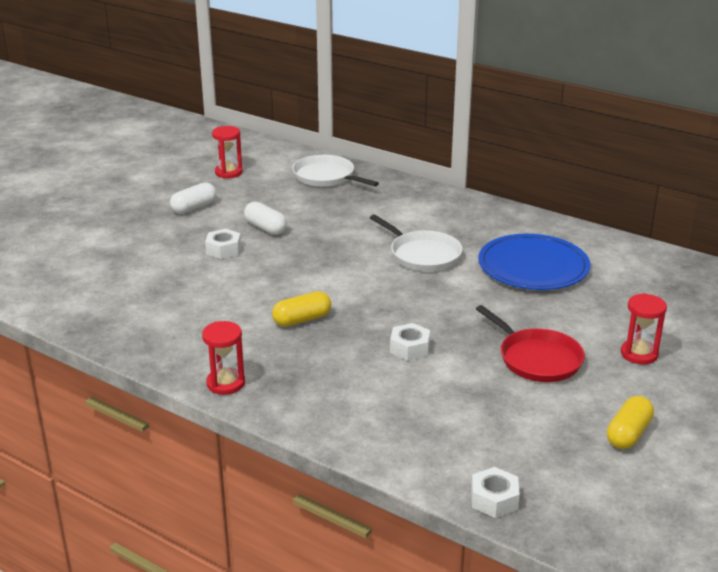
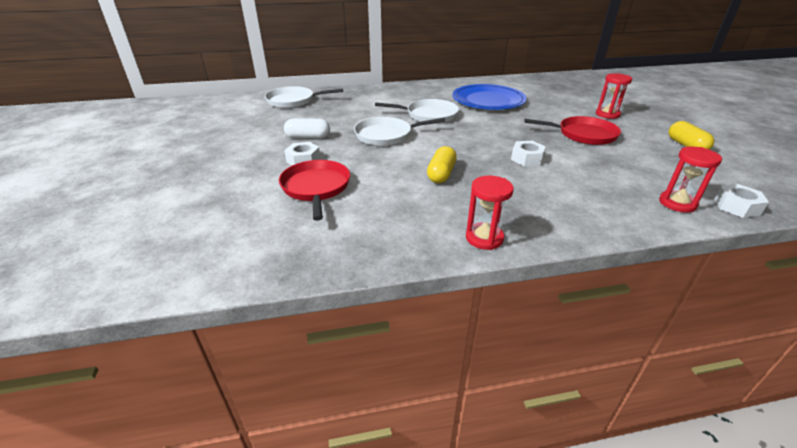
camera: 45 degrees left, 5 degrees up
white capsule [170,182,217,214] -> none
red hourglass [212,126,243,179] -> red hourglass moved to [659,146,722,213]
none -> red pan [279,160,350,221]
none -> white pan [354,117,445,146]

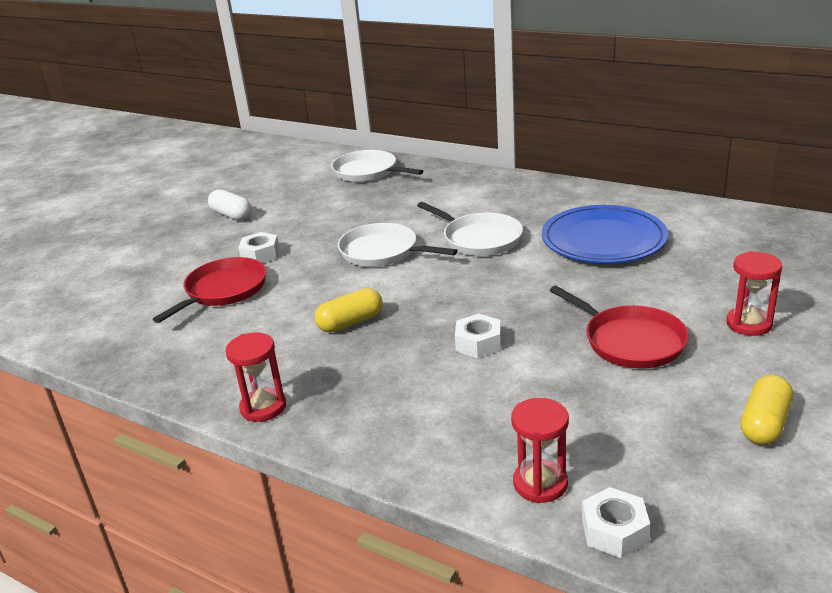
camera: 45 degrees right, 5 degrees down
white capsule [284,119,330,139] -> white capsule moved to [208,189,252,221]

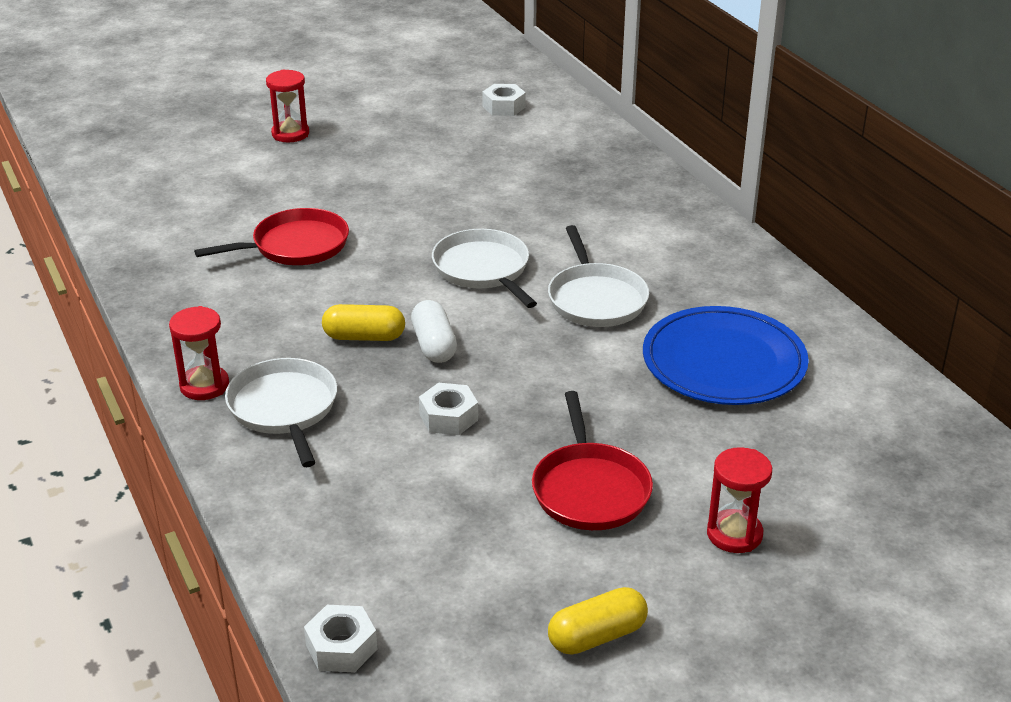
camera: 30 degrees right, 5 degrees up
white capsule [208,189,252,221] -> white capsule moved to [411,300,457,363]
white nut [238,232,279,263] -> white nut moved to [482,84,526,116]
white pan [331,150,423,182] -> white pan moved to [225,358,337,467]
red hourglass [511,398,569,503] -> red hourglass moved to [266,69,309,142]

